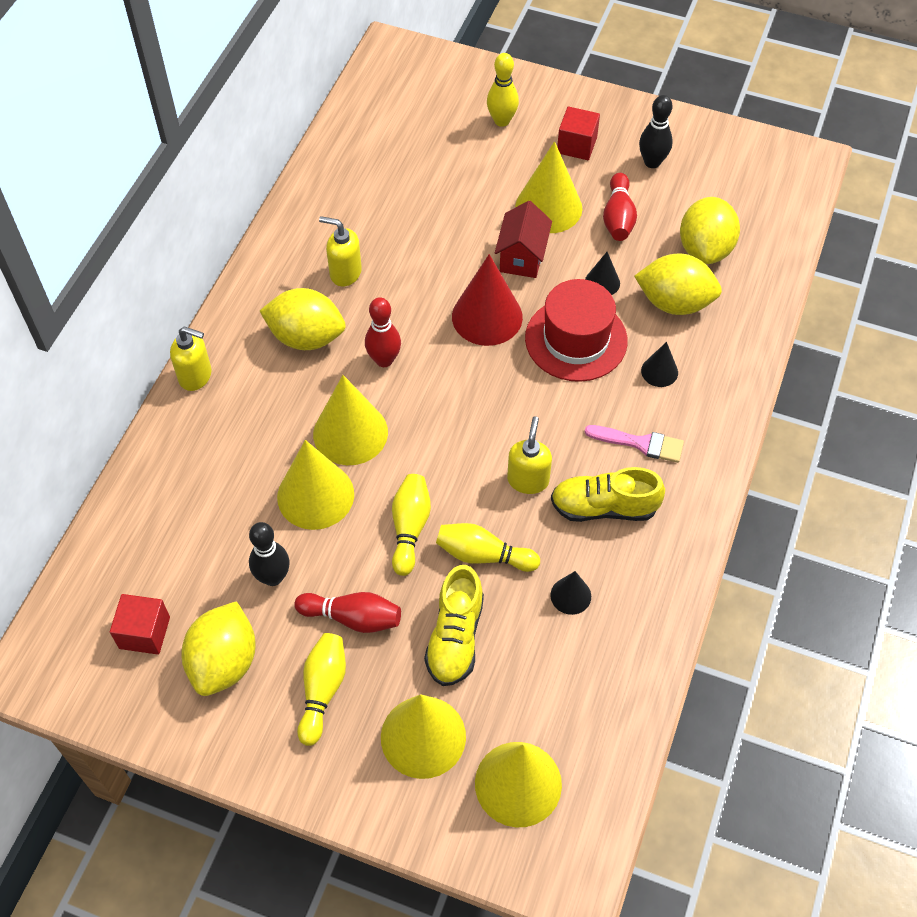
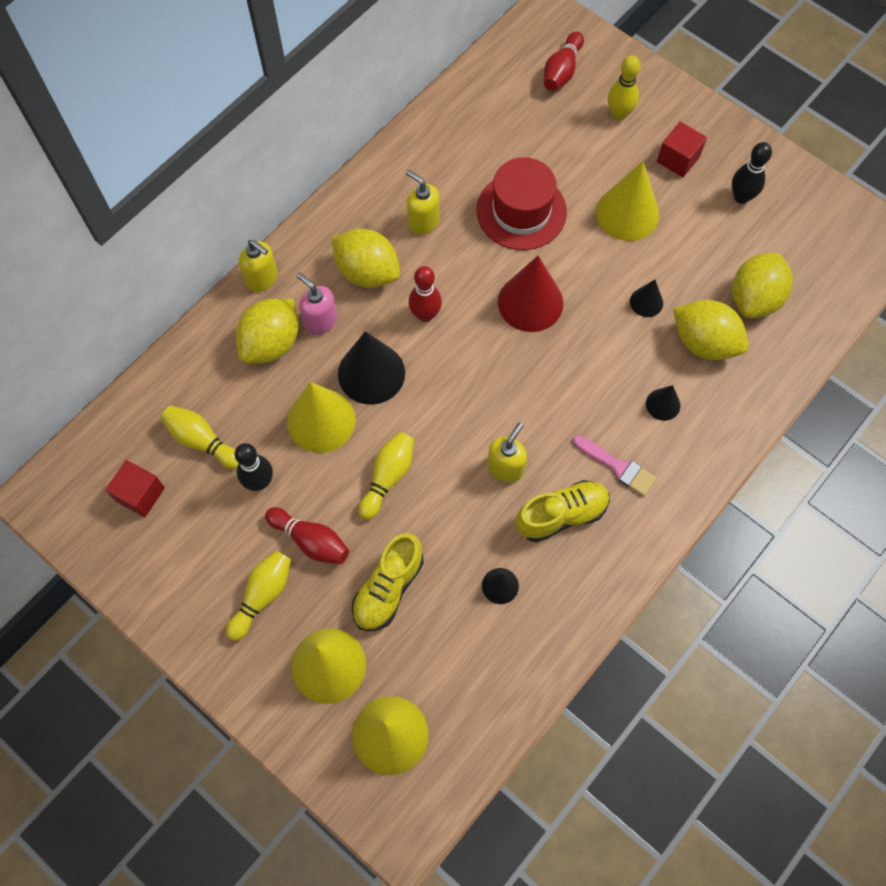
camera: 20 degrees right, 10 degrees up
yellow lemon [181,601,256,696] -> yellow lemon moved to [236,299,298,363]
yellow cone [313,375,388,465] -> black cone [338,331,405,405]
yellow bowling pin [436,523,540,572] -> yellow bowling pin moved to [161,406,239,469]
red house [495,201,552,278] -> none
red hat [525,279,628,382] -> red hat moved to [476,157,567,250]
yellow shoe [551,467,665,522] -> yellow shoe turned 135 degrees clockwise [516,480,610,542]
red bowling pin [603,173,637,241] -> red bowling pin moved to [544,31,584,91]
none -> pink soap dispenser [297,272,337,335]

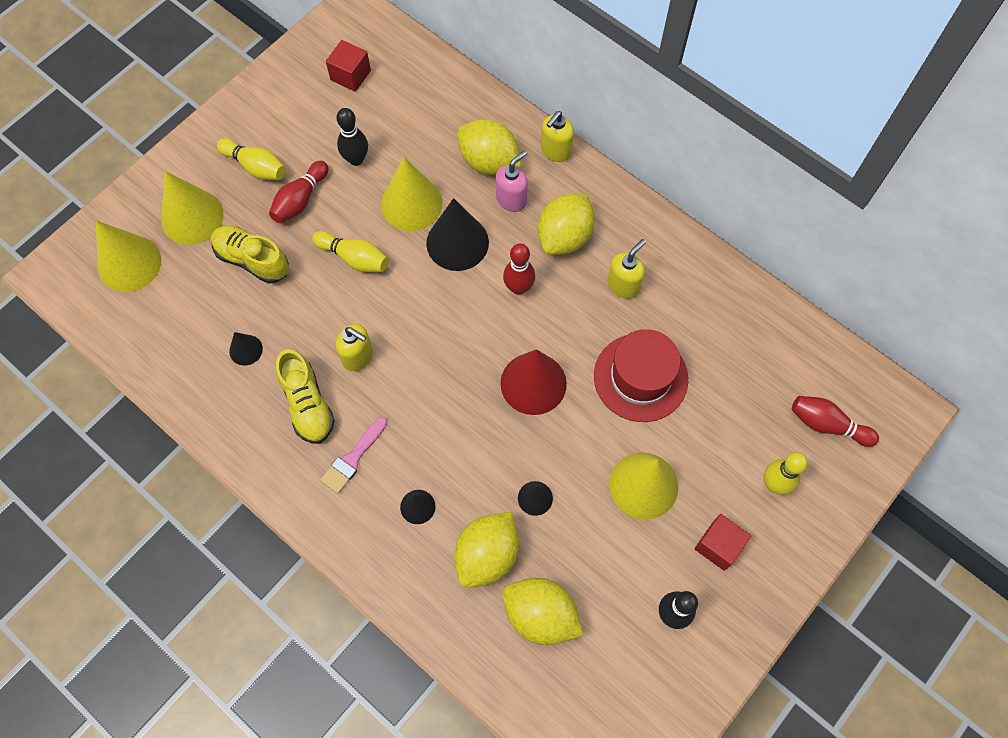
camera: 90 degrees right, 0 degrees up
yellow bowling pin [161,406,239,469] -> none

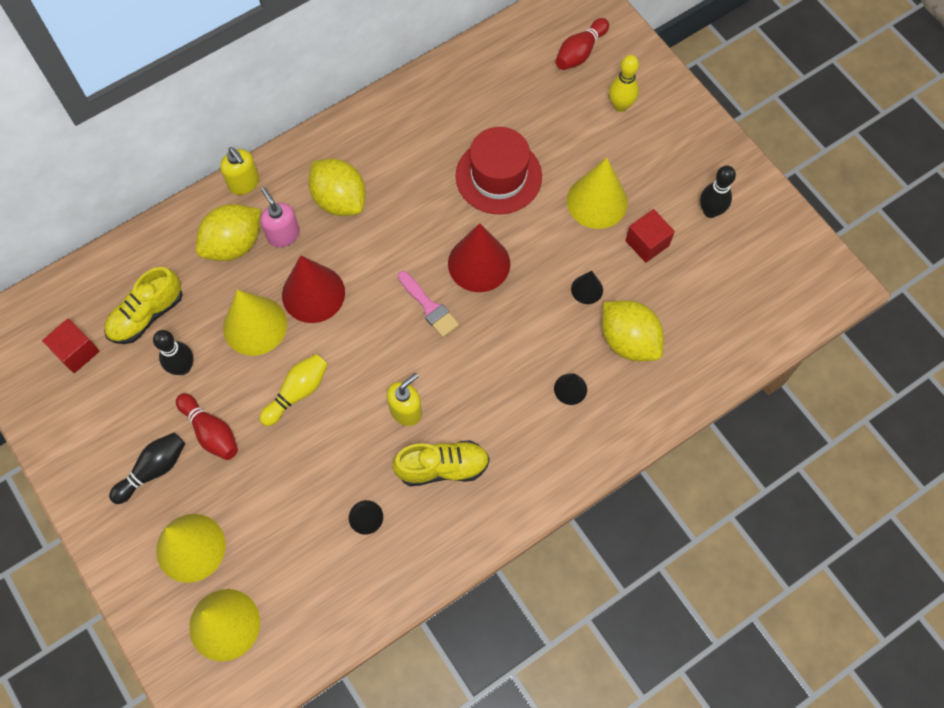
camera: 75 degrees left, 0 degrees up
yellow shoe [211,226,289,284] -> yellow shoe moved to [104,267,183,344]
yellow bowling pin [217,138,286,180] -> black bowling pin [109,433,185,504]
pink brush [320,417,387,494] -> pink brush moved to [398,271,459,337]
black cone [426,198,489,271] -> red cone [282,256,345,323]
yellow lemon [502,578,583,645] -> none
red bowling pin [503,243,535,295] -> none
yellow soap dispenser [608,239,646,299] -> none
red cube [694,514,751,571] -> red cube moved to [625,209,675,263]

